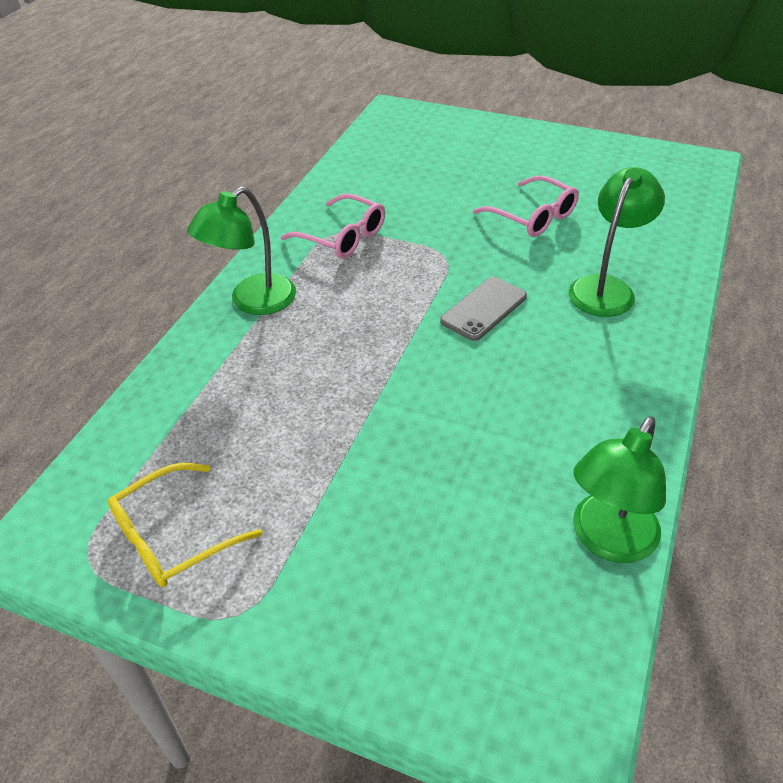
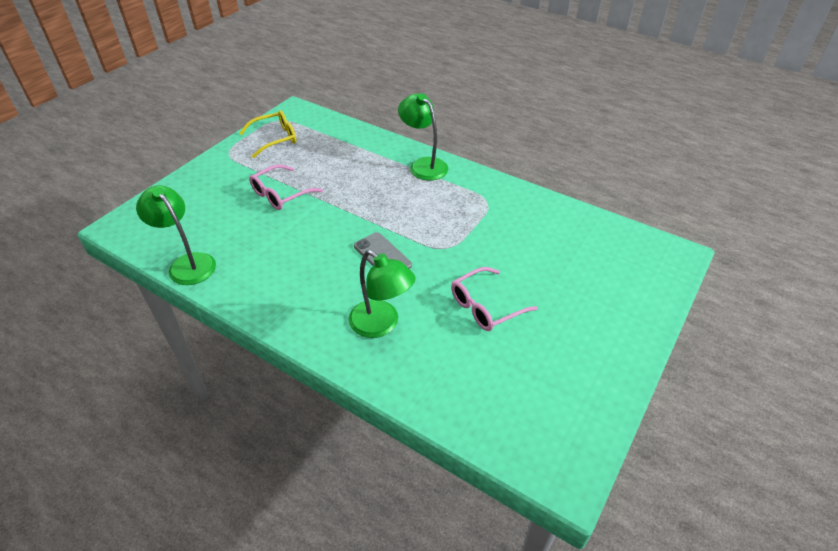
camera: 100 degrees right, 0 degrees up
yellow glasses [108,463,262,587] -> yellow glasses turned 90 degrees clockwise [239,110,296,158]
pink glasses [281,193,385,258] -> pink glasses moved to [249,164,323,210]

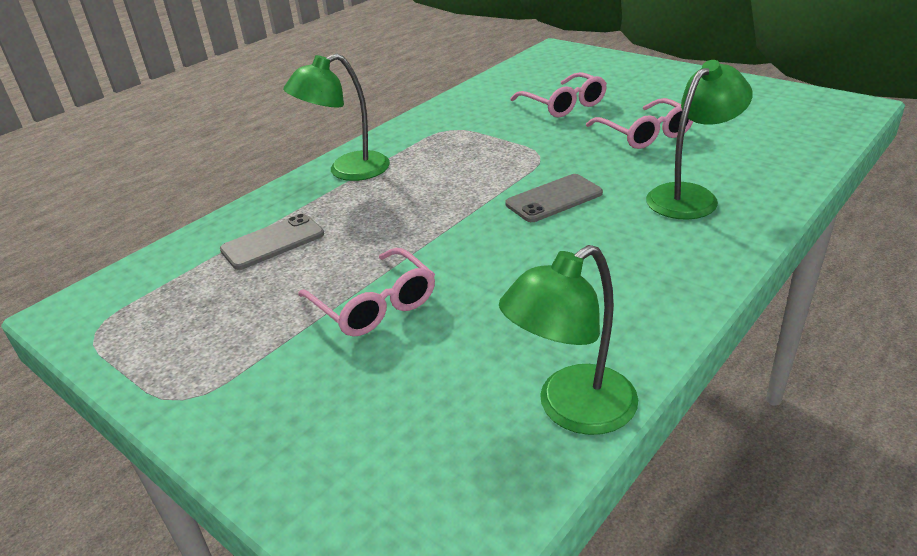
camera: 80 degrees left, 10 degrees down
yellow glasses [239,110,296,158] -> none
none -> grey phone [220,213,324,270]
none -> pink glasses [510,72,607,117]

